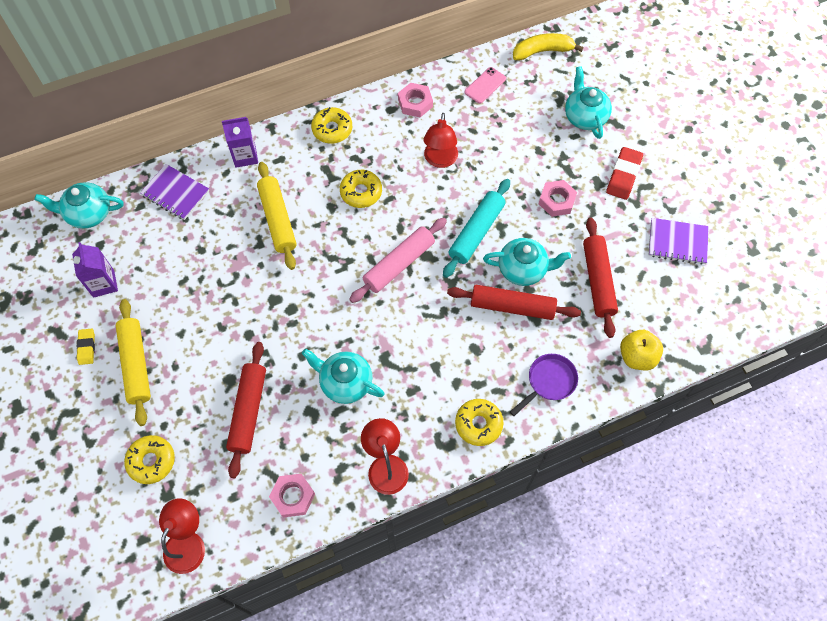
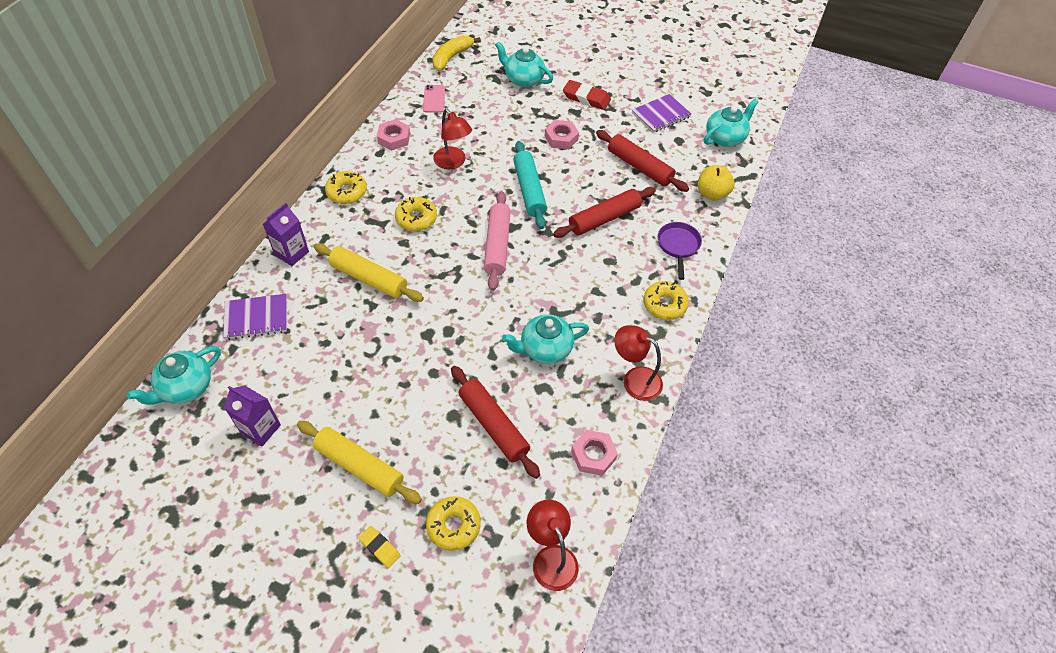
camera: 45 degrees left, 10 degrees down
yellow eraser [77,329,95,365] -> yellow eraser moved to [359,526,401,568]
turquoise teapot [483,238,571,286] -> turquoise teapot moved to [704,99,759,147]
red eraser [606,147,643,200] -> red eraser turned 45 degrees counterclockwise [563,80,611,110]

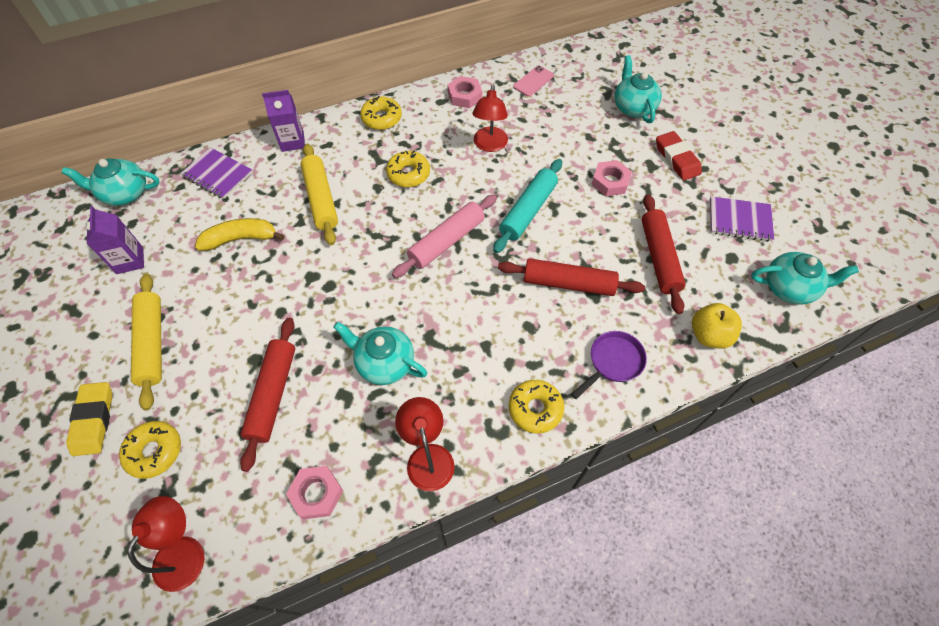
camera: 45 degrees right, 5 degrees up
yellow eraser [359,526,401,568] -> yellow eraser [66,382,113,456], size x1.64
yellow banana [432,35,481,71] -> yellow banana moved to [195,218,285,251]

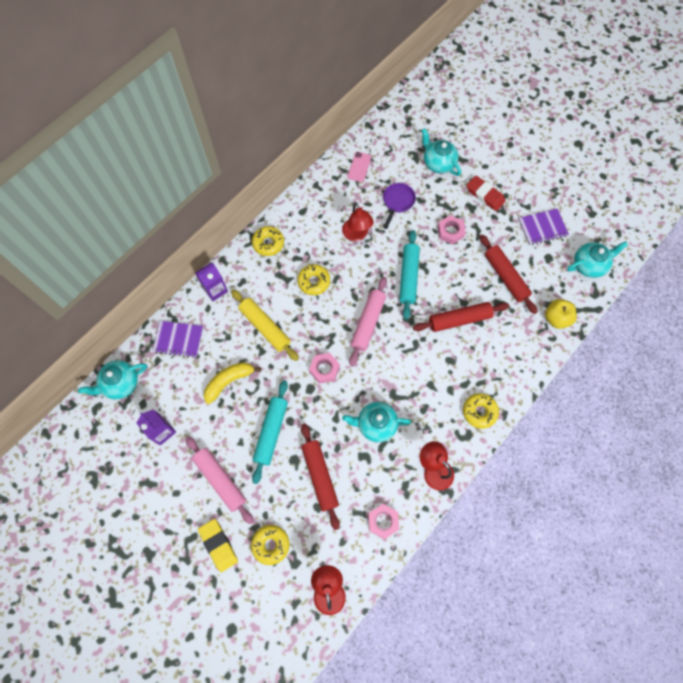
camera: 25 degrees left, 10 degrees up
yellow rolling pin [131,274,162,411] -> pink rolling pin [186,436,254,524]
pink nut [448,76,482,108] -> pink nut moved to [309,353,340,384]
purple pan [571,331,647,399] -> purple pan moved to [383,183,416,229]
none -> turquoise rolling pin [252,380,288,484]

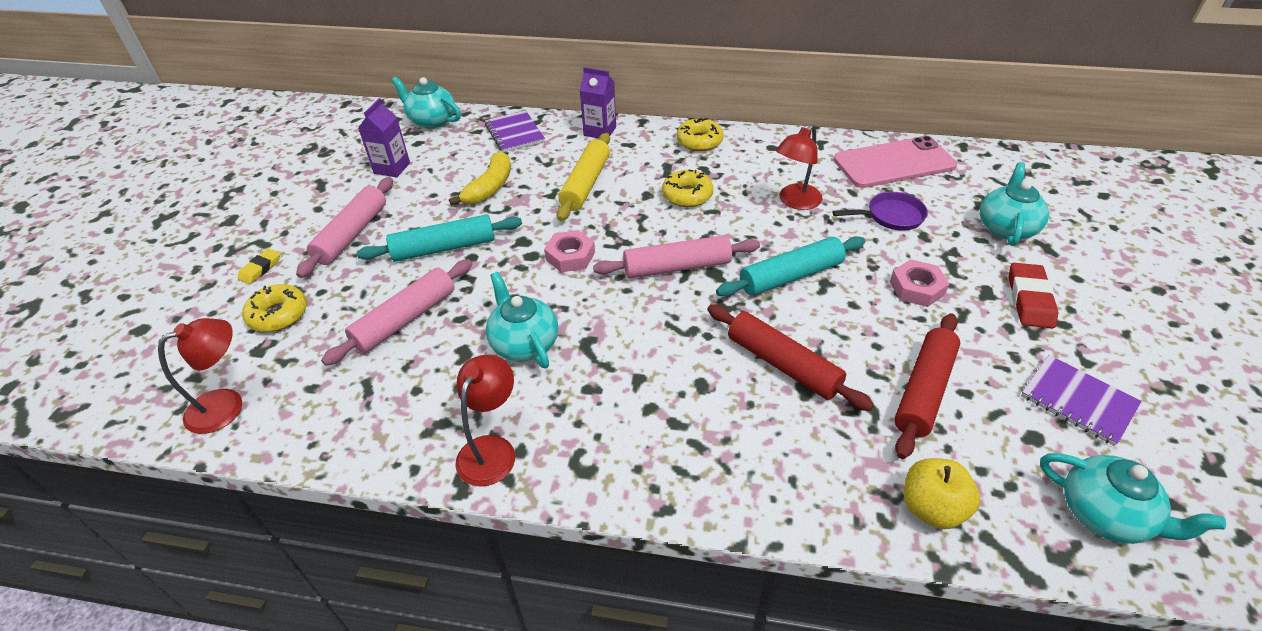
camera: 60 degrees right, 25 degrees down
yellow eraser [198,519,238,572] -> yellow eraser [238,248,280,284], size x0.61
yellow banana [204,362,261,404] -> yellow banana turned 90 degrees clockwise [449,151,511,206]
red rolling pin [301,423,340,530] -> pink rolling pin [321,259,472,366]
pink phone [347,152,371,182] -> pink phone [834,136,957,188], size x2.09
pink nut [368,504,399,539] -> none
yellow donut [463,393,499,429] -> none

